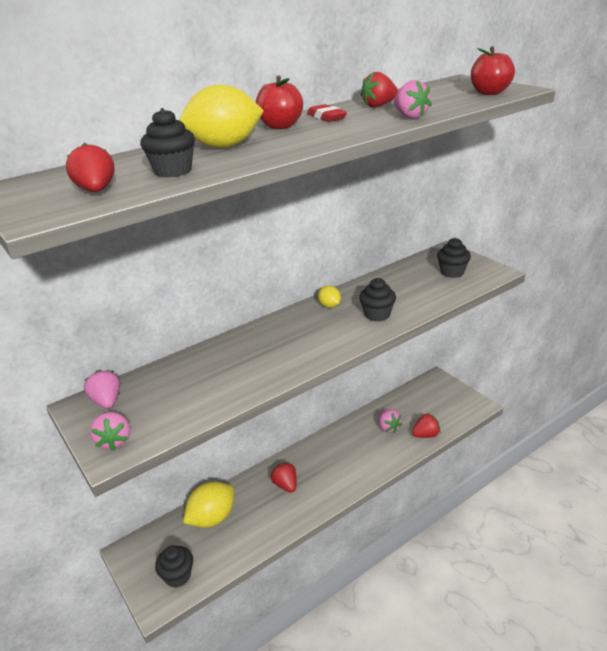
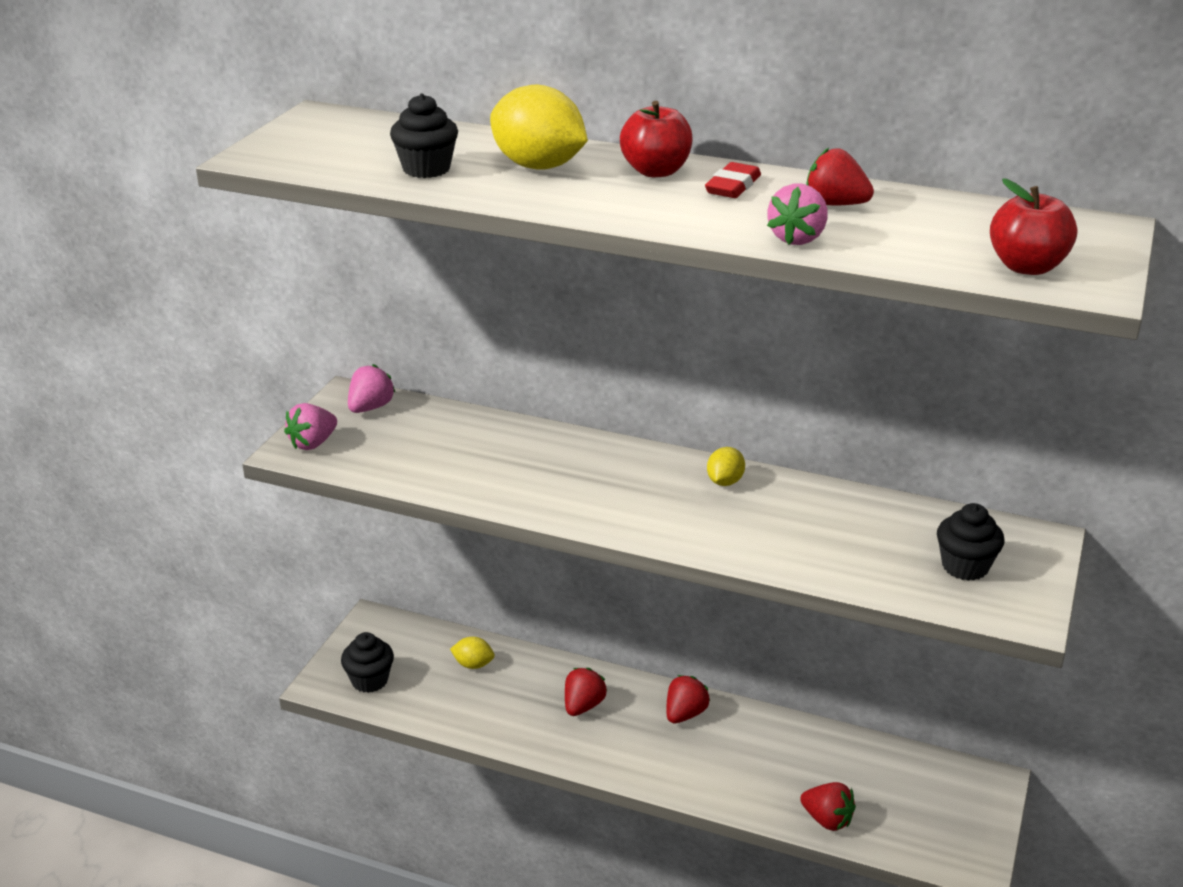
camera: 55 degrees right, 0 degrees up
red strawberry [66,143,114,192] -> red strawberry moved to [666,675,710,723]
yellow lemon [183,481,234,528] -> yellow lemon [450,637,495,669], size x0.51
black cupcake [359,278,396,322] -> none
pink strawberry [378,409,402,433] -> none

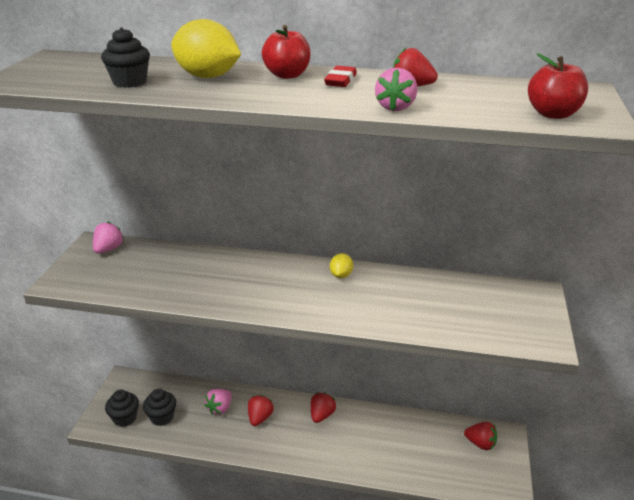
camera: 10 degrees left, 0 degrees up
pink strawberry [284,403,337,450] -> pink strawberry moved to [204,389,232,415]
yellow lemon [450,637,495,669] -> none
red strawberry [800,782,856,831] -> red strawberry moved to [464,422,497,450]
black cupcake [937,503,1005,581] -> black cupcake moved to [143,389,176,426]

